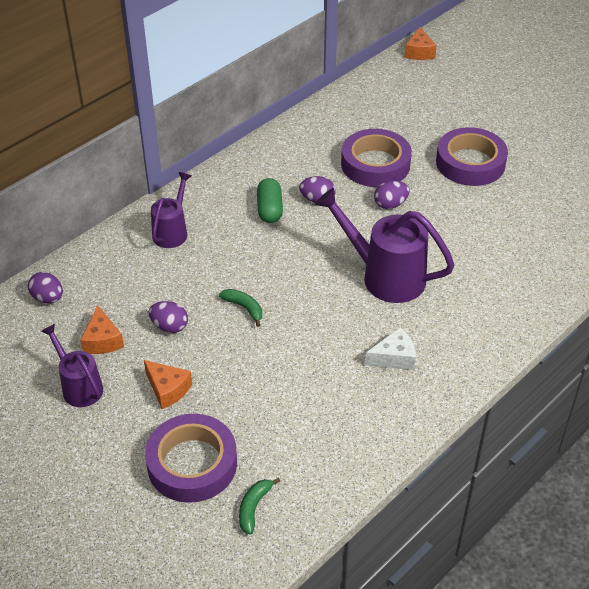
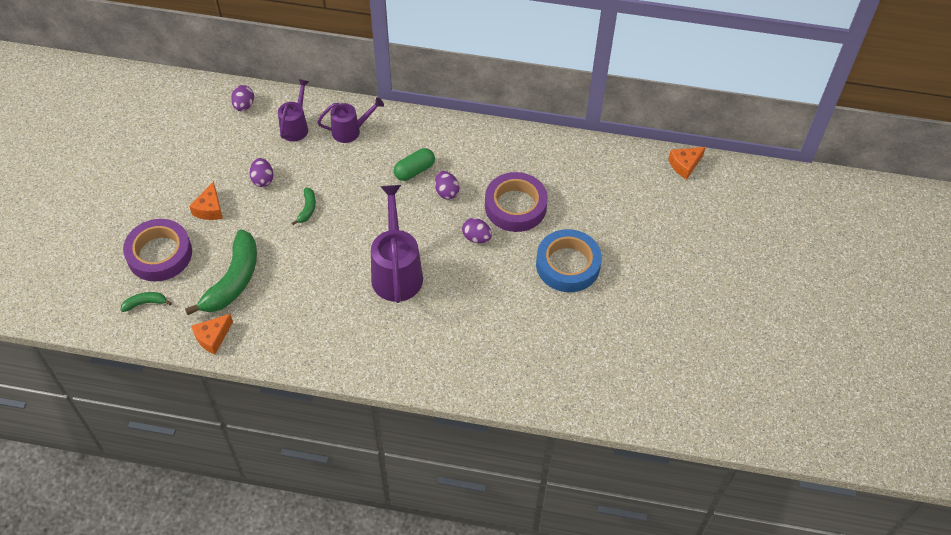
camera: 55 degrees right, 10 degrees up
purple watering can [41,324,103,407] -> purple watering can moved to [278,79,309,142]
orange cheese [80,305,124,354] -> orange cheese moved to [191,314,233,354]
white cheese [365,327,416,370] -> none
purple tape [436,127,508,186] -> blue tape [536,229,602,292]
none -> green banana [185,229,257,315]

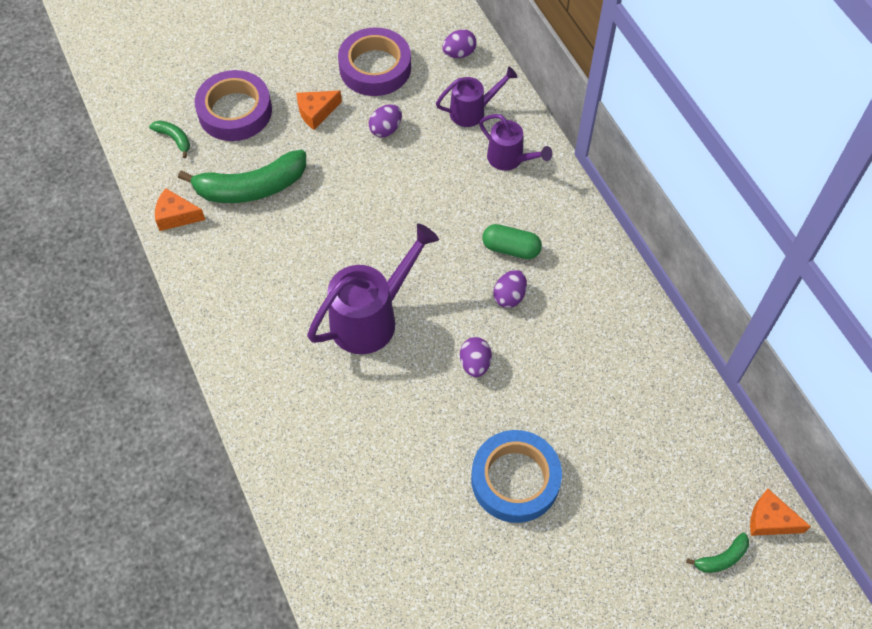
camera: 55 degrees right, 5 degrees up
green banana [292,187,316,225] -> green banana moved to [686,533,749,573]
purple tape [485,172,548,232] -> purple tape moved to [338,27,411,96]

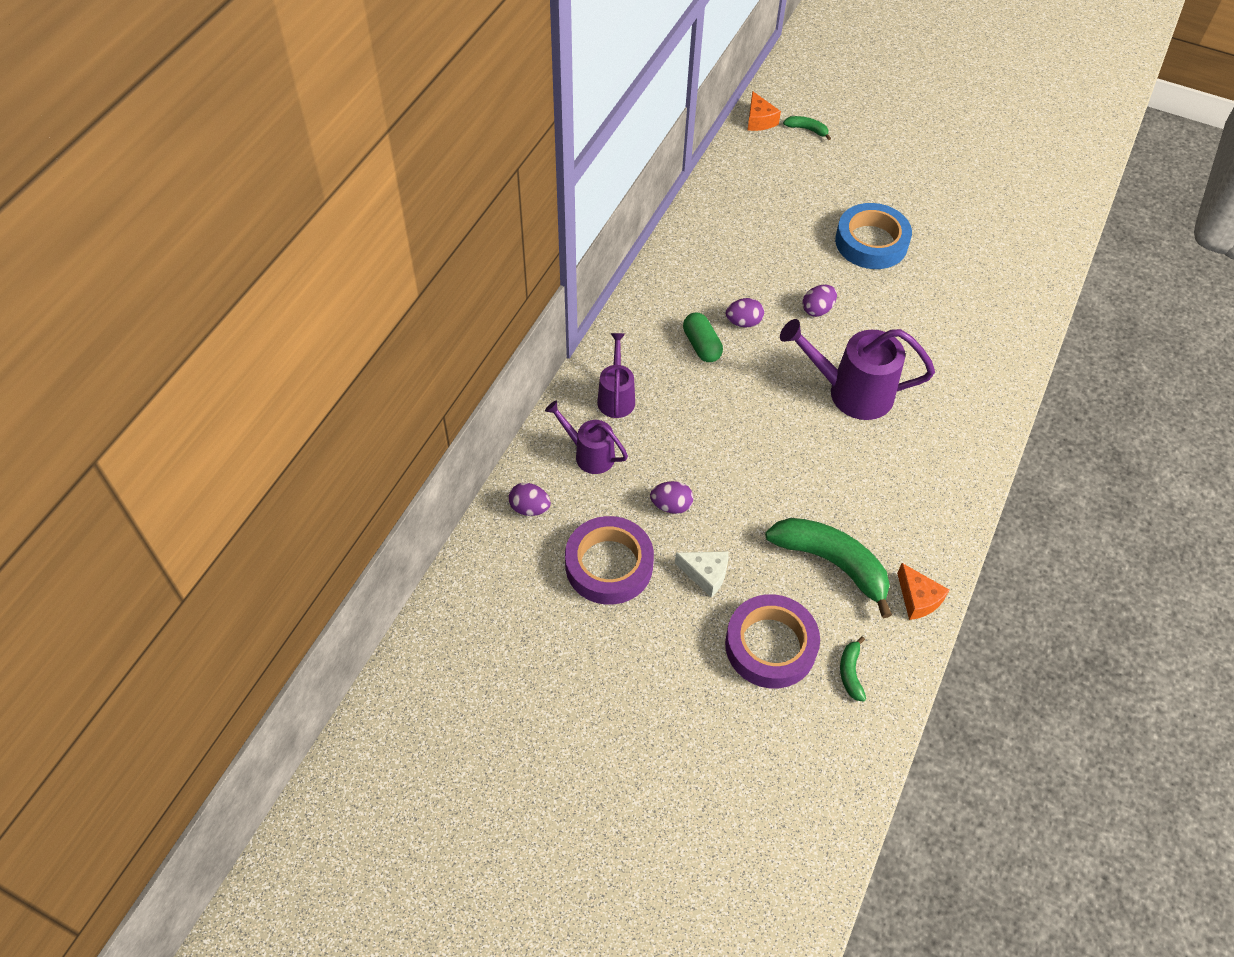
camera: 130 degrees left, 5 degrees down
orange cheese [296,90,342,130] -> white cheese [675,551,728,598]

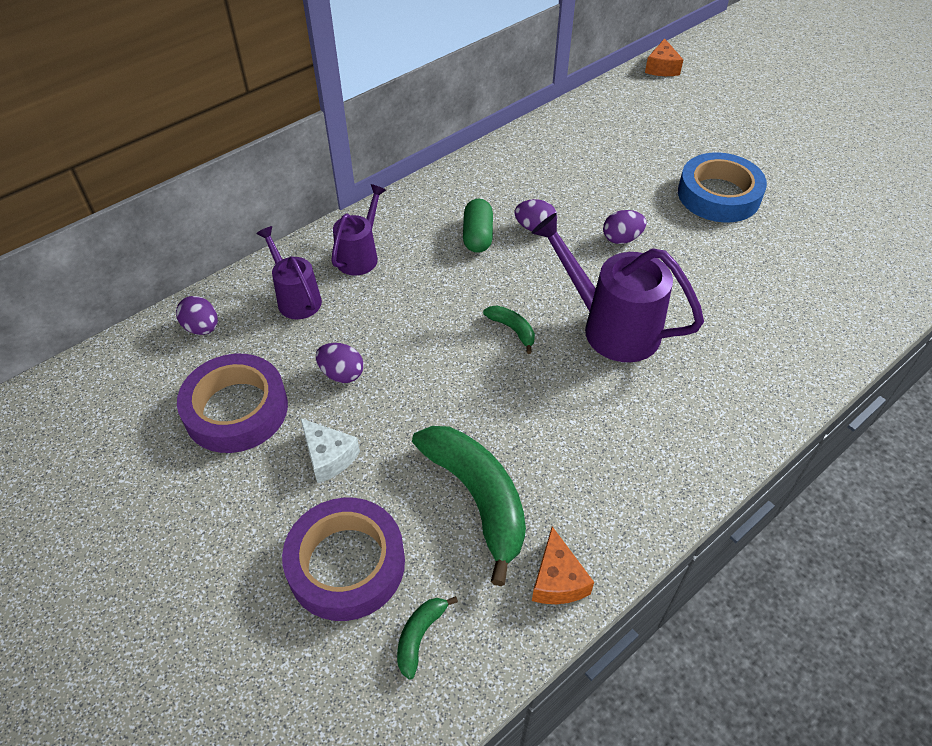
camera: 25 degrees right, 5 degrees down
green banana [783,116,831,140] -> green banana moved to [483,305,535,354]

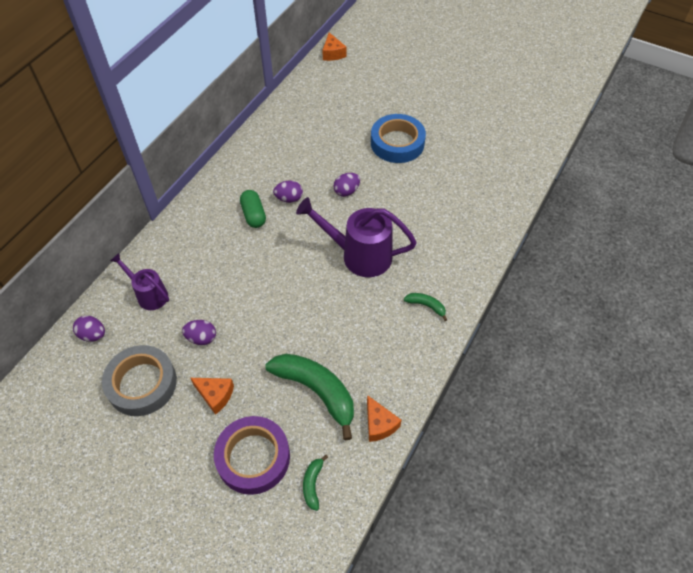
camera: 20 degrees left, 5 degrees up
purple tape [177,354,288,453] -> grey tape [102,345,177,416]
white cheese [300,418,360,483] -> orange cheese [191,378,234,415]
purple watering can [331,184,386,276] -> none
green banana [483,305,535,354] -> green banana moved to [404,293,447,321]

